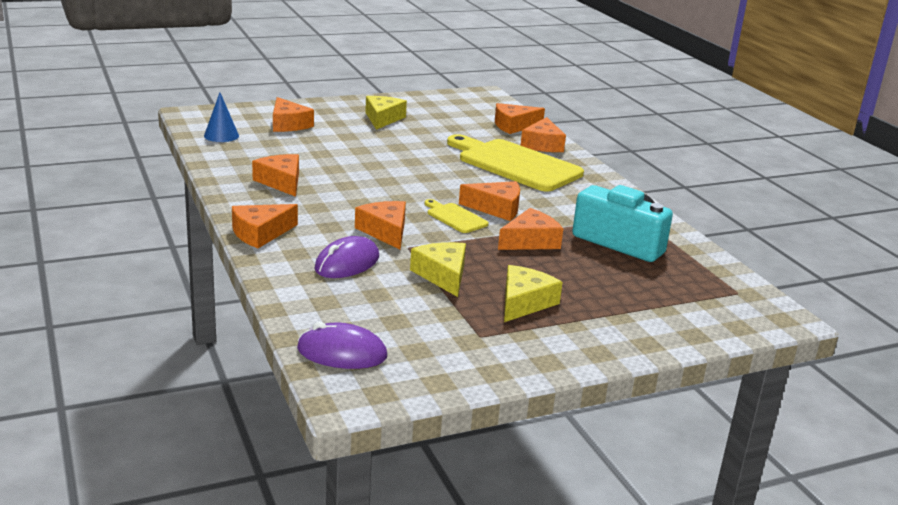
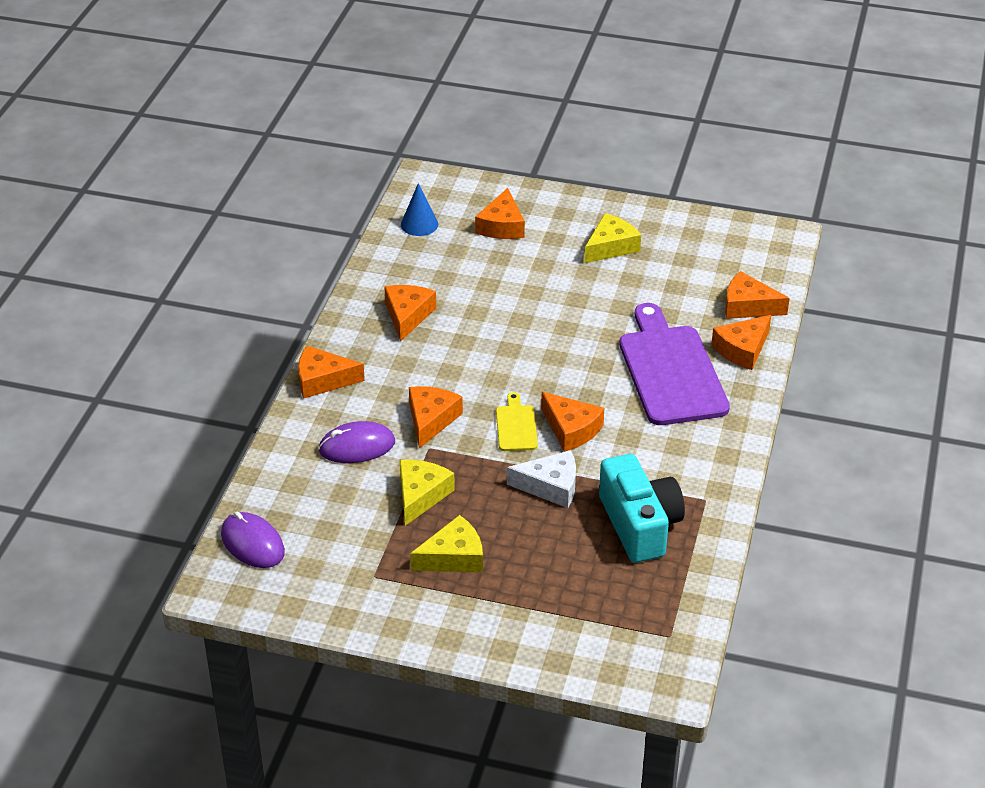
camera: 40 degrees right, 15 degrees up
yellow cutting board [447,134,584,192] -> purple cutting board [619,303,730,425]
orange cheese [498,208,563,250] -> white cheese [507,450,576,508]

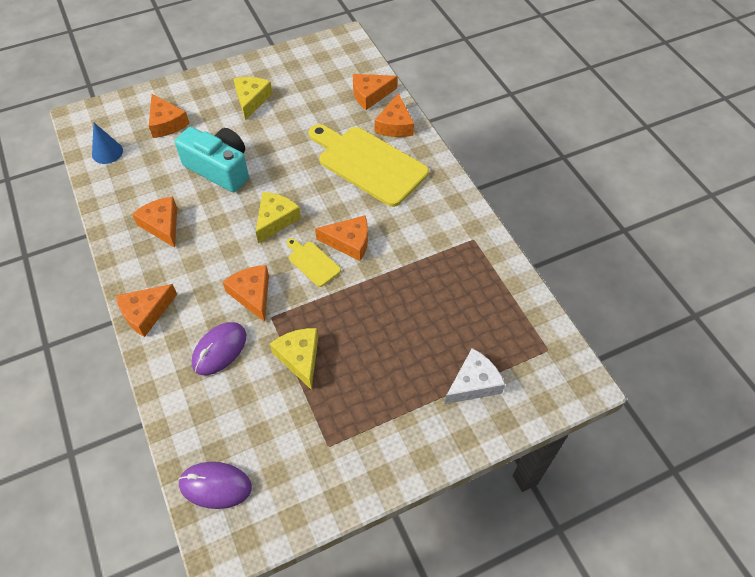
camera: 40 degrees left, 15 degrees up
yellow cheese [410,515,483,573] -> yellow cheese moved to [256,192,301,243]
white cheese [507,450,576,508] -> white cheese moved to [445,348,505,404]
turquoise camera [599,454,685,563] -> turquoise camera moved to [175,127,249,192]
purple cutting board [619,303,730,425] -> yellow cutting board [309,124,429,207]

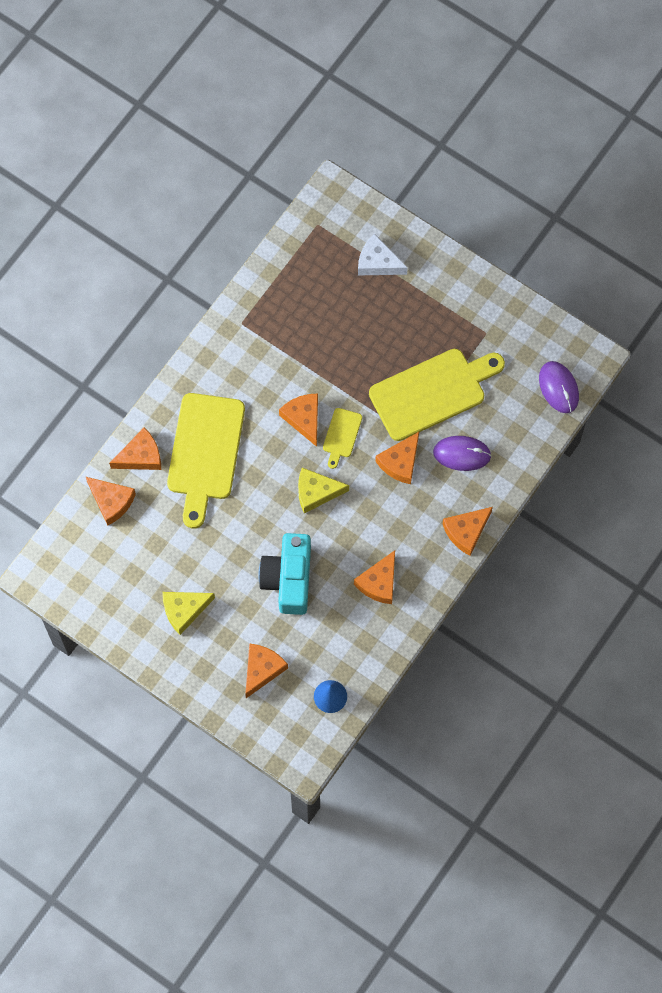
camera: 120 degrees left, 15 degrees up
orange cheese [116,284,177,337] -> orange cheese turned 120 degrees clockwise [443,507,493,556]
yellow cheese [270,328,318,390] -> yellow cutting board [369,349,505,441]

